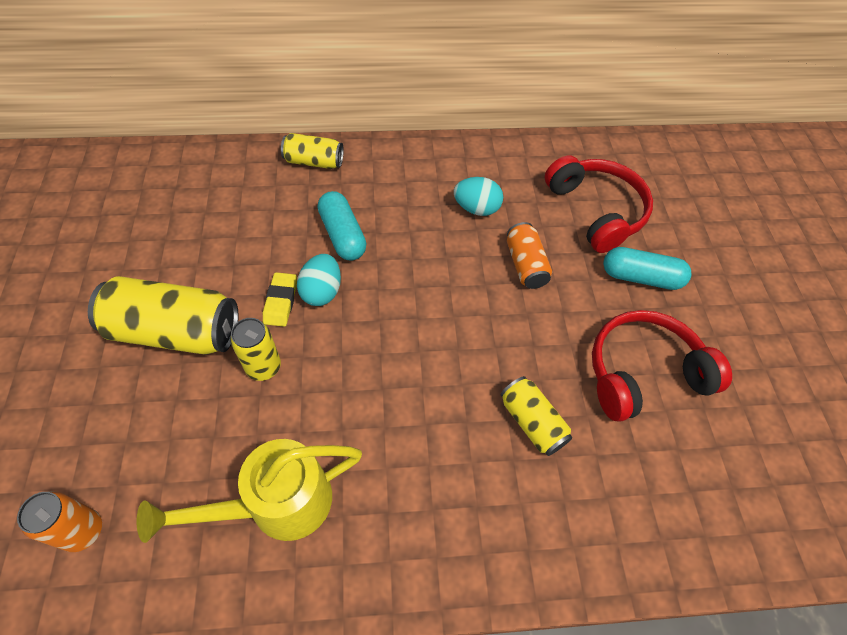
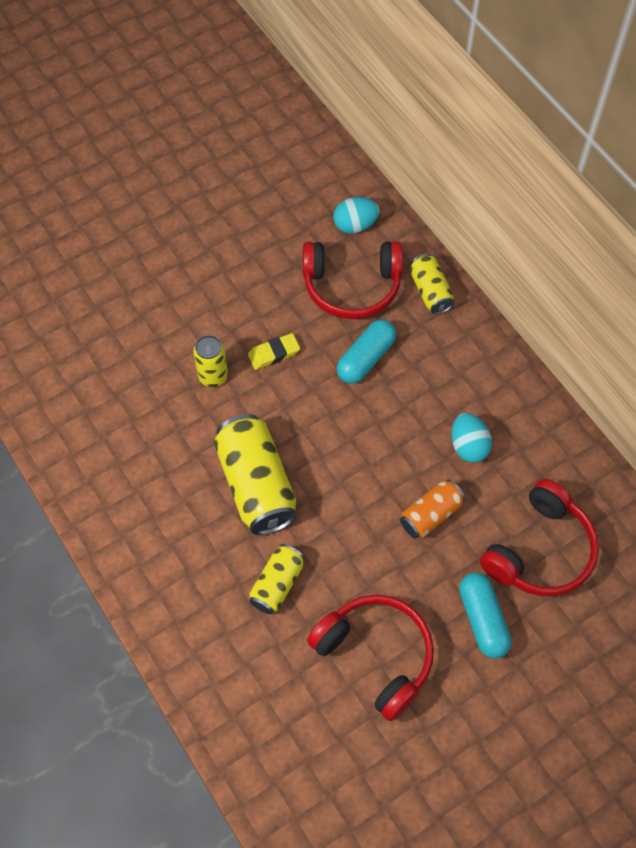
camera: 65 degrees right, 5 degrees up
orange can [17,491,102,552] -> none
yellow can [88,276,238,355] -> yellow can moved to [214,414,297,535]
yellow watering can [137,439,362,543] -> none
turquoise egg [297,254,341,306] -> turquoise egg moved to [333,197,380,234]
none -> red headphones [303,241,403,319]

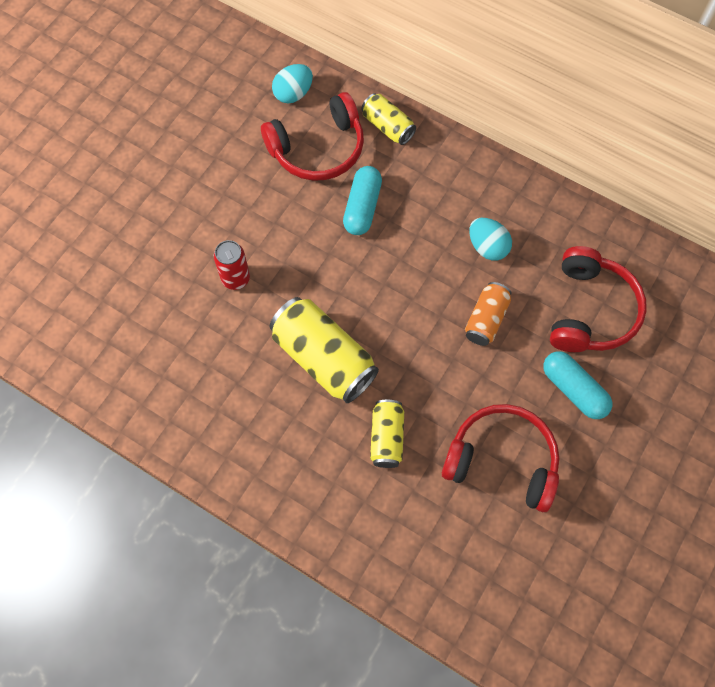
camera: 25 degrees left, 5 degrees up
yellow can [193,335,228,387] -> red can [214,240,250,290]
yellow eraser [248,333,300,370] -> none

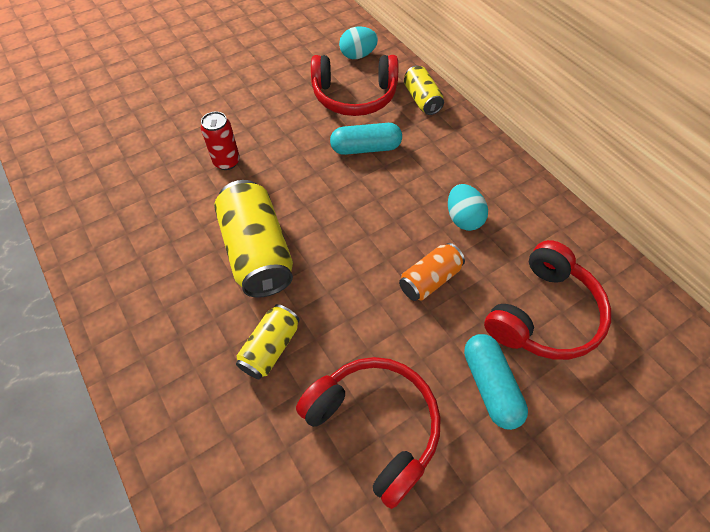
camera: 25 degrees right, 10 degrees down
turquoise capsule [343,166,382,235] -> turquoise capsule turned 45 degrees clockwise [330,123,402,155]

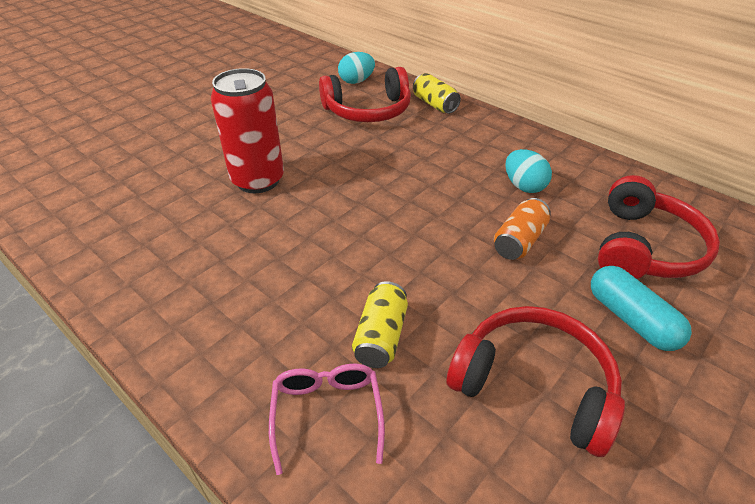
camera: 15 degrees left, 15 degrees down
red can [201,111,240,170] -> red can [211,68,284,193], size x1.77
yellow can [214,180,293,298] -> none
turquoise capsule [330,123,402,155] -> none
none -> pink glasses [269,364,385,475]

